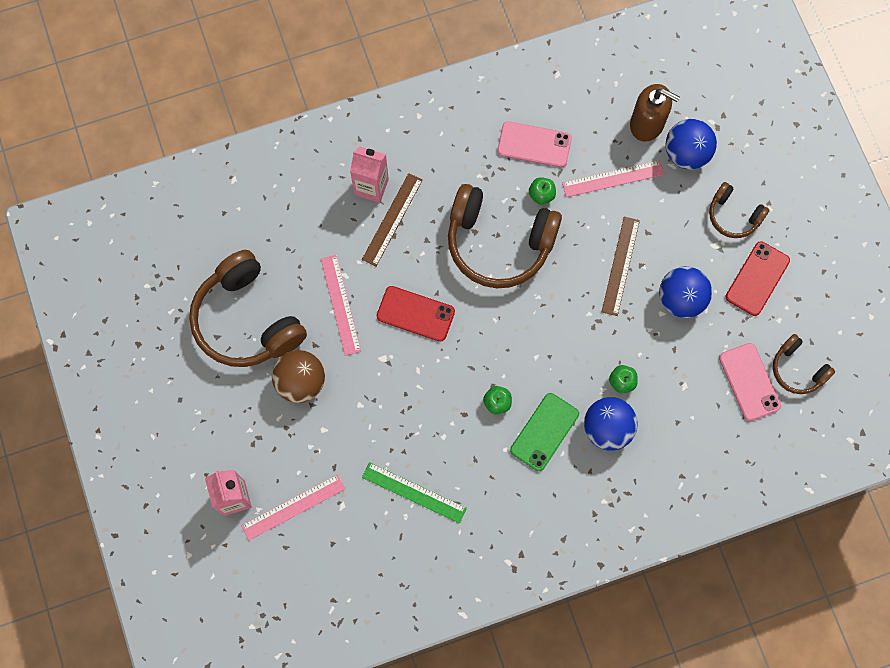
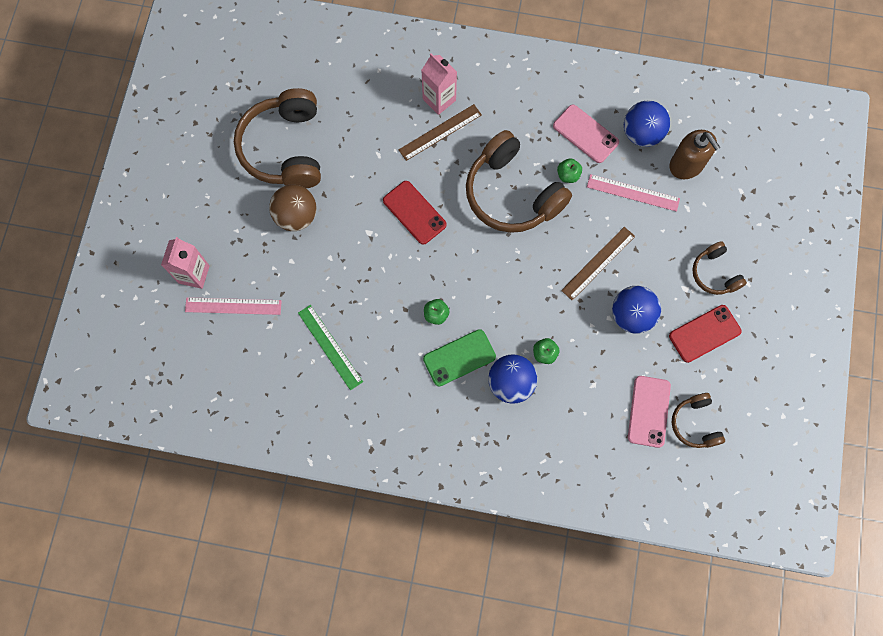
camera: 30 degrees right, 0 degrees up
pink ruler [321,255,361,356] -> none
blue ball [666,119,717,170] -> blue ball moved to [624,101,670,147]

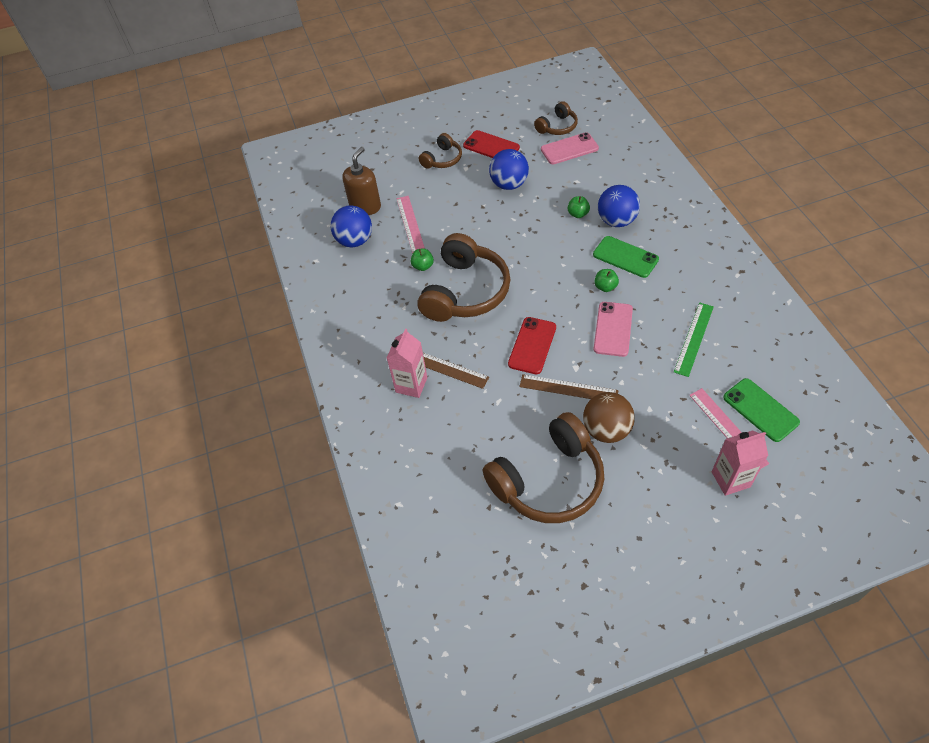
camera: 115 degrees left, 20 degrees down
pink phone [553,105,619,163] -> pink phone moved to [594,302,633,357]
brown ruler [561,227,635,300] -> brown ruler moved to [519,374,618,399]
none -> green phone [723,378,800,442]

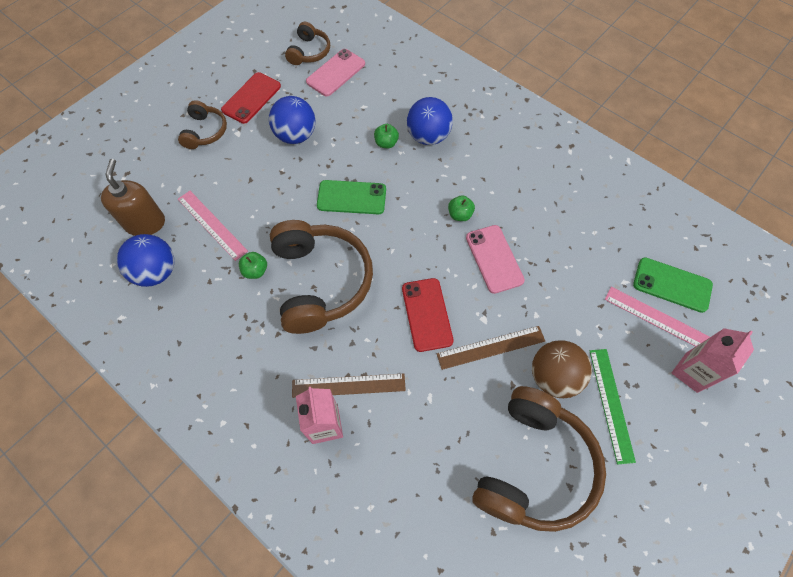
camera: 35 degrees left, 10 degrees up
red phone [463,130,520,158] -> red phone turned 60 degrees counterclockwise [221,72,281,124]
green phone [593,236,659,278] -> green phone moved to [317,180,386,214]
green ruler [674,303,714,377] -> green ruler moved to [590,349,636,464]

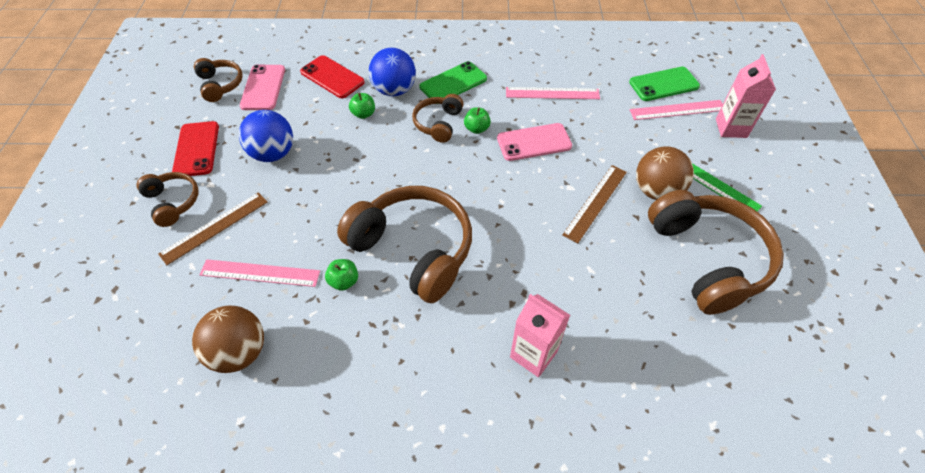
camera: 40 degrees left, 10 degrees down
brown soap dispenser [101,159,165,236] -> none
blue ball [117,234,174,287] -> brown ball [192,305,264,373]
brown ruler [292,373,406,398] -> brown ruler moved to [158,192,268,265]
green phone [317,180,386,214] -> green phone moved to [419,61,487,98]
red phone [402,278,454,352] -> red phone moved to [300,55,365,98]
pink phone [466,225,525,294] -> pink phone turned 45 degrees counterclockwise [497,123,572,161]
none -> brown headphones [412,94,464,143]
none -> pink ruler [506,87,600,99]

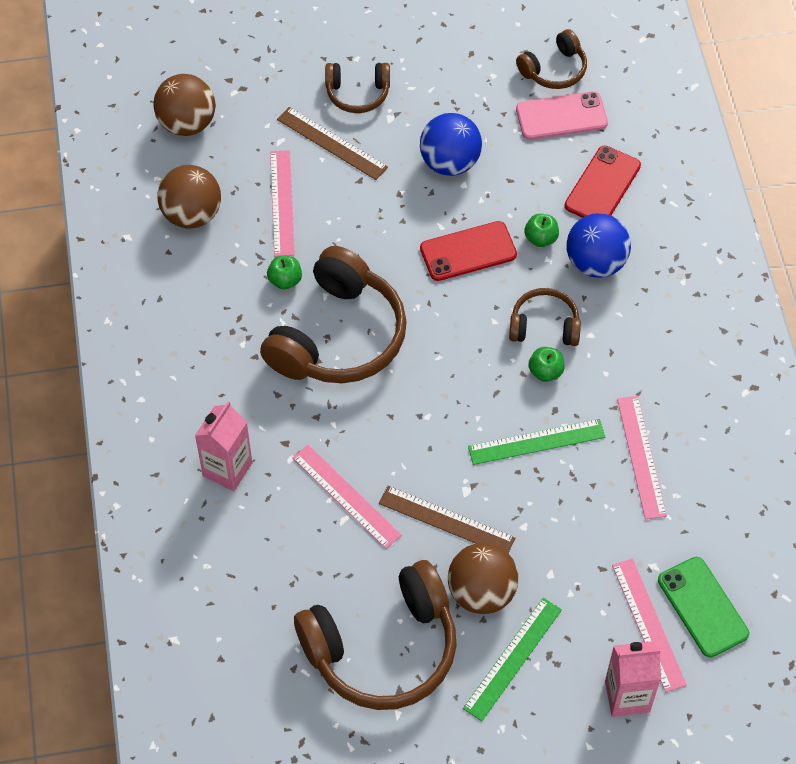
camera: 80 degrees right, 5 degrees up
brown headphones [136,172,199,227] -> brown headphones turned 45 degrees clockwise [325,63,390,113]
red phone [172,121,219,176] -> red phone moved to [420,221,517,281]
green phone [419,61,487,98] -> none
pink phone [497,123,572,161] -> green ruler [468,419,605,465]
none -> brown ball [154,74,215,136]
none -> pink ruler [292,445,402,549]

